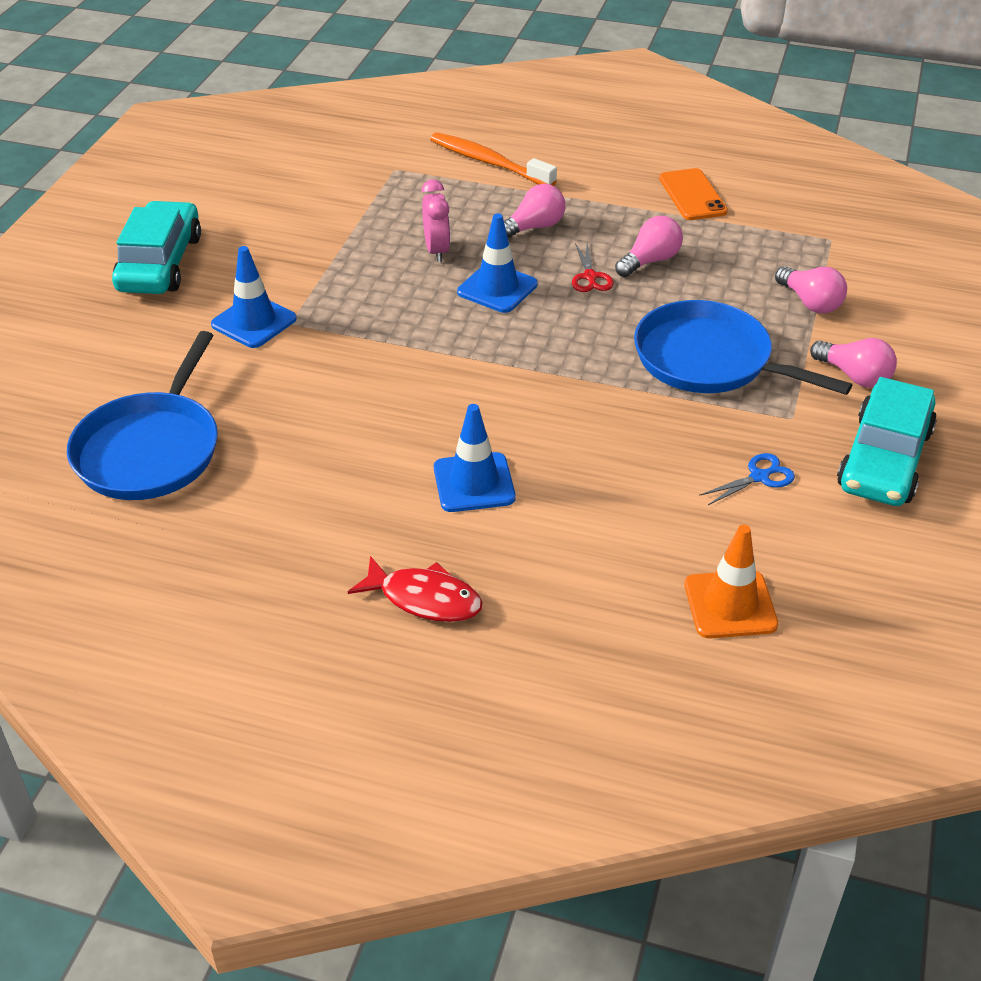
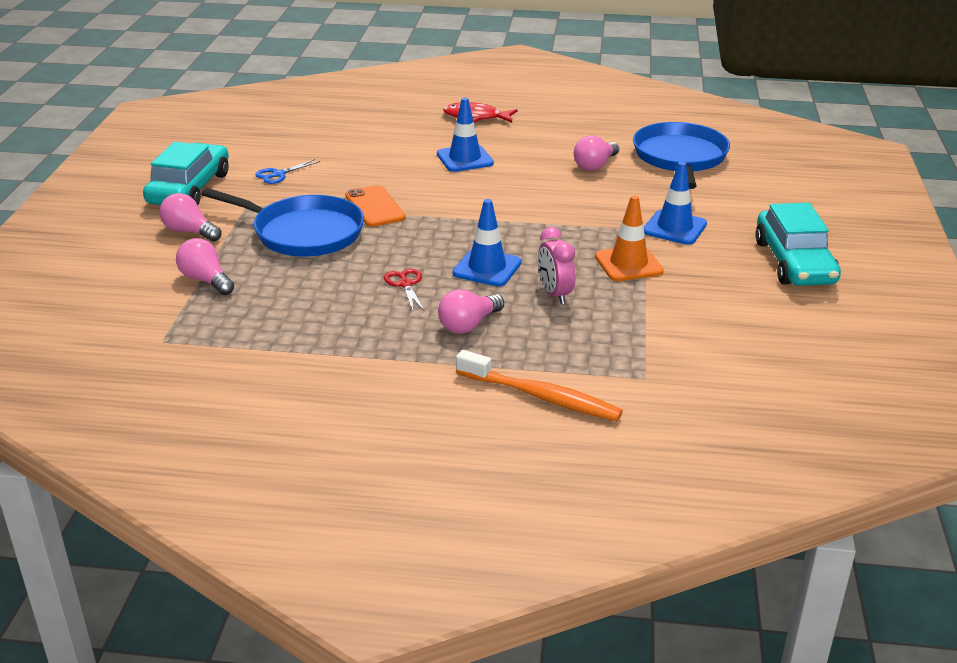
camera: 170 degrees right, 10 degrees down
pink light bulb [615,216,683,277] -> pink light bulb moved to [574,135,619,171]
orange phone [659,168,728,220] -> orange phone moved to [345,185,406,227]
orange traffic cone [684,525,779,639] -> orange traffic cone moved to [595,195,664,281]

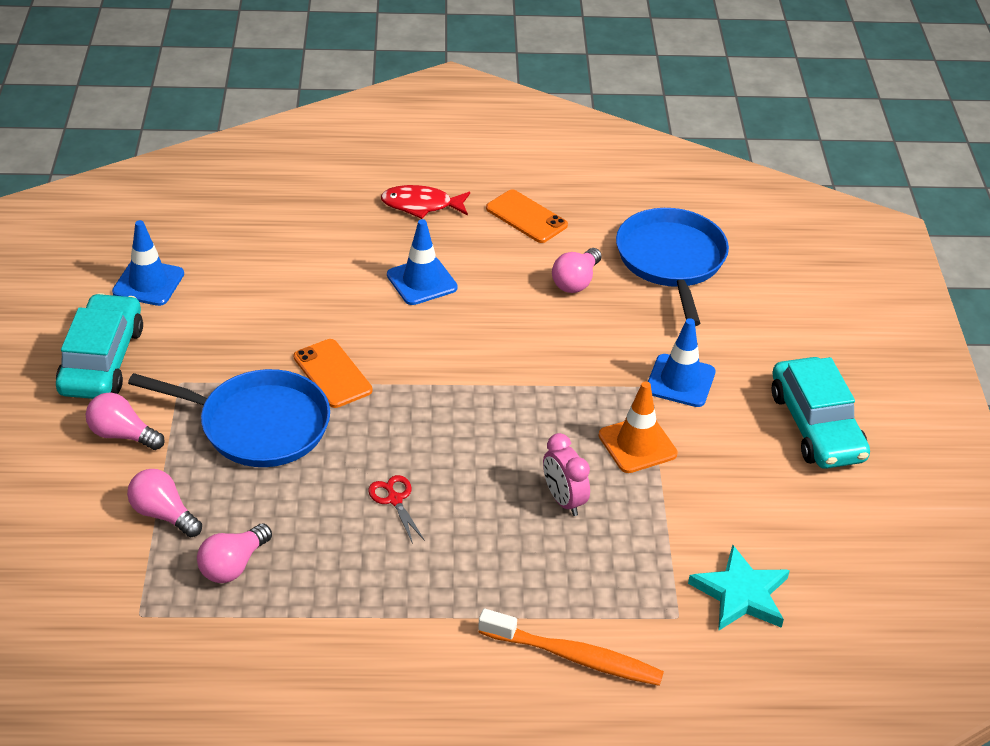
camera: 10 degrees left, 10 degrees up
blue scissors [255,159,320,184] -> none
pink light bulb [438,289,504,334] -> pink light bulb moved to [197,524,272,583]
blue traffic cone [452,199,521,287] -> blue traffic cone moved to [112,220,184,306]
none -> orange phone [486,189,568,243]
none -> turquoise star [688,545,790,631]

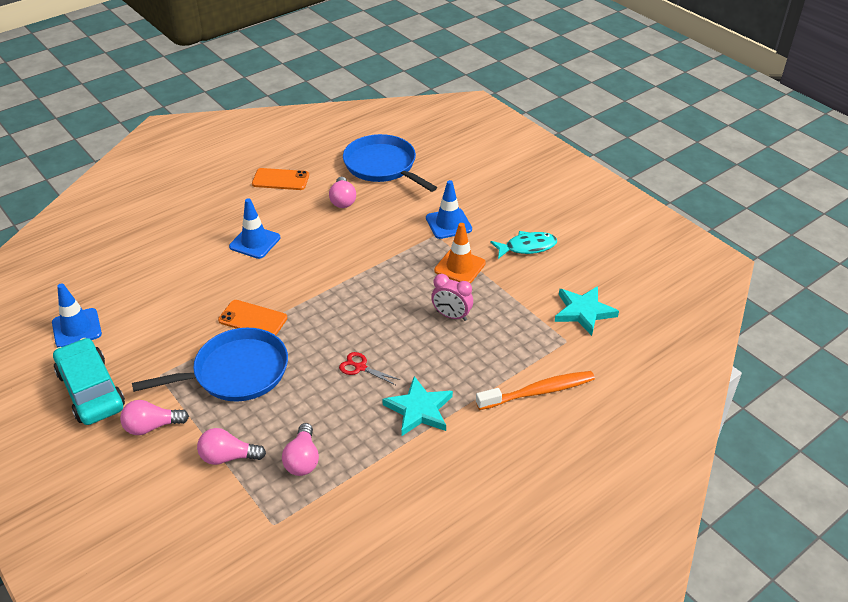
camera: 35 degrees left, 0 degrees up
red fish [381,185,470,219] -> none
turquoise car [772,357,870,469] -> none
none -> turquoise star [382,376,453,436]
none -> turquoise fish [490,231,557,259]

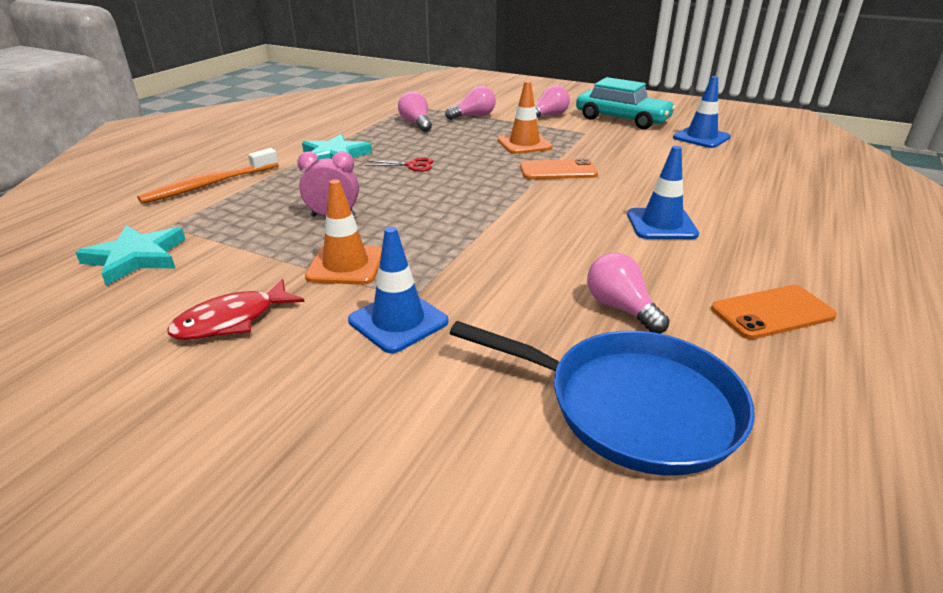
camera: 155 degrees right, 10 degrees down
blue pan [132,328,288,401] -> orange traffic cone [497,81,553,154]
turquoise fish [490,231,557,259] -> red fish [168,278,305,340]

